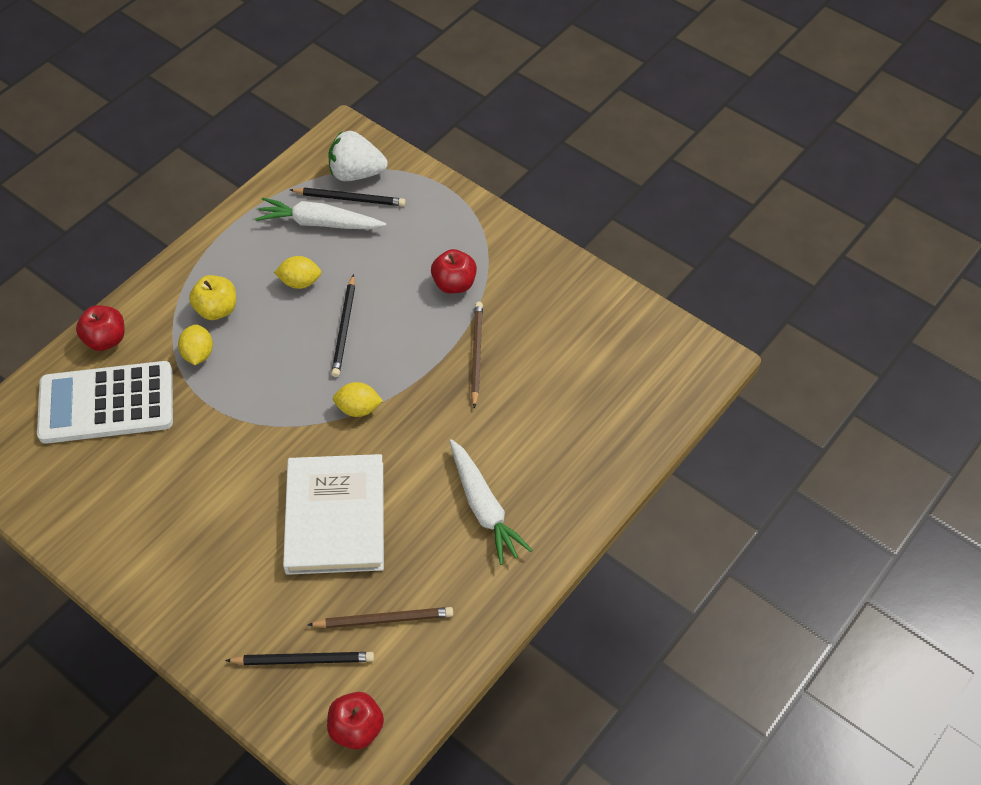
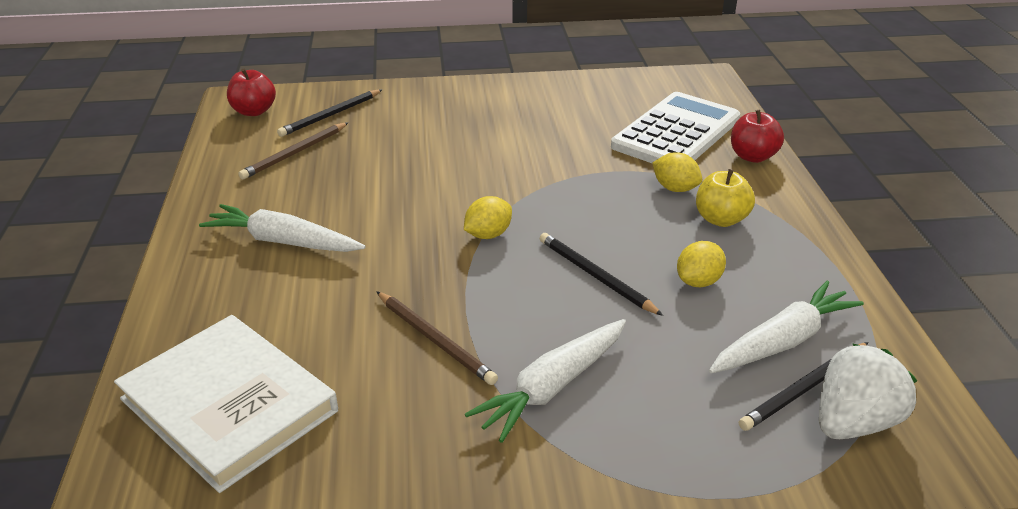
camera: 135 degrees right, 20 degrees down
white book [283,454,384,575] -> white book moved to [114,315,338,493]
red apple [431,249,477,293] -> white carrot [465,319,626,443]

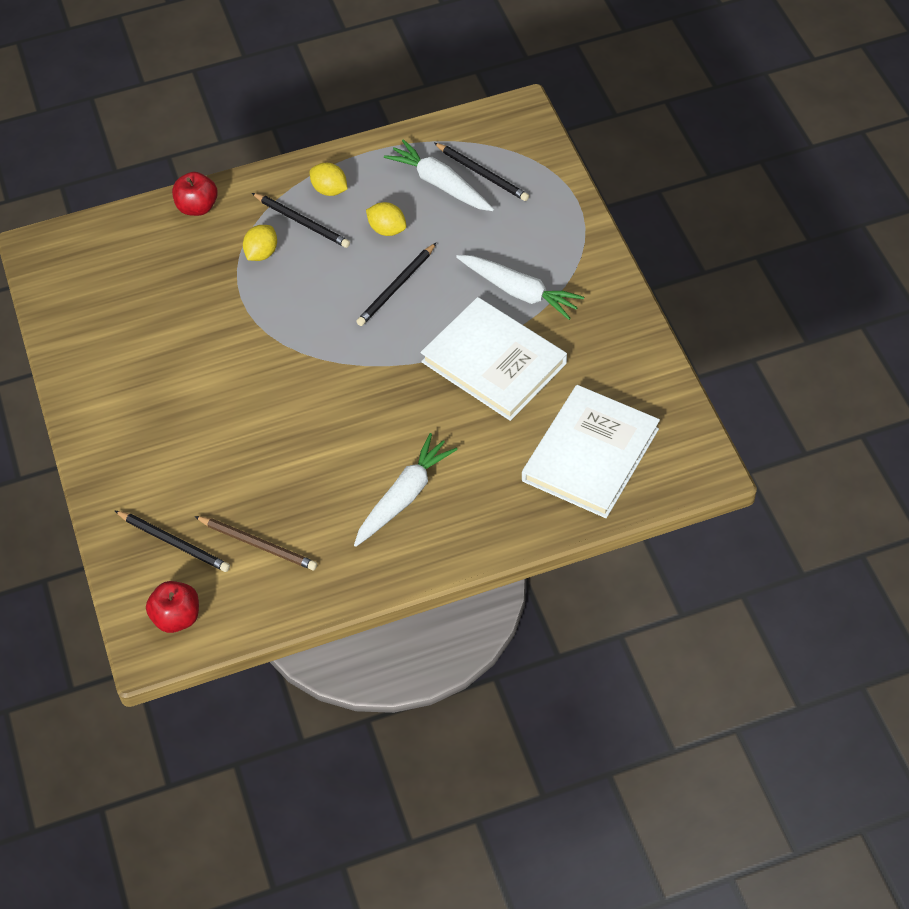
camera: 100 degrees left, 20 degrees up
white carrot [199,204,366,252] -> white carrot turned 150 degrees counterclockwise [354,433,458,547]
brown pencil [376,291,498,385] -> white book [420,297,567,421]
yellow lemon [464,196,512,239] -> yellow lemon moved to [310,163,348,196]
white calculator [611,92,740,163] -> none
yellow apple [696,169,755,227] -> black pencil [252,193,350,248]
white strawberry [819,343,917,439] -> none

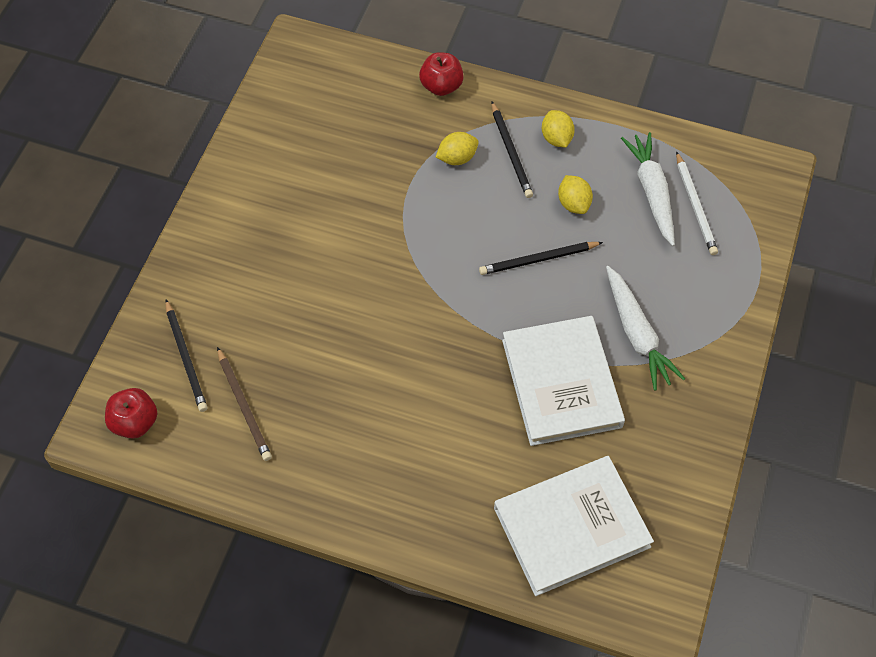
camera: 35 degrees right, 5 degrees up
white carrot [354,433,458,547] -> none
black pencil [434,143,529,201] -> white pencil [676,151,718,255]

